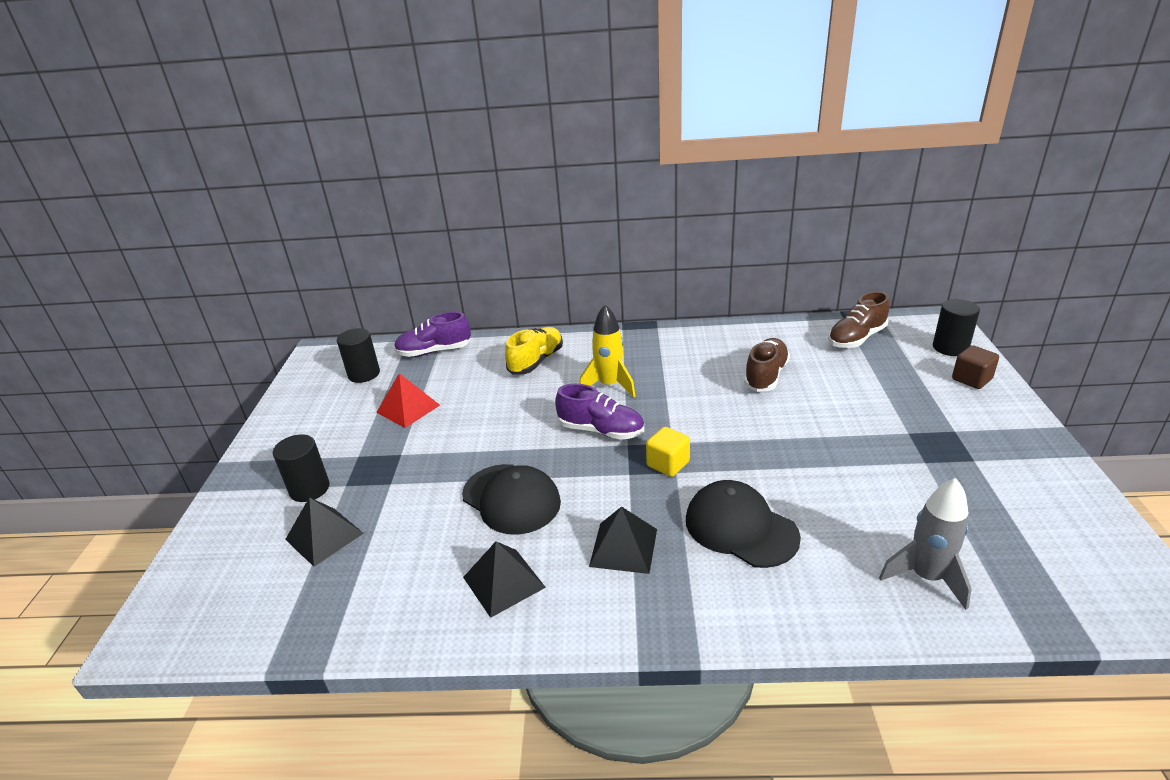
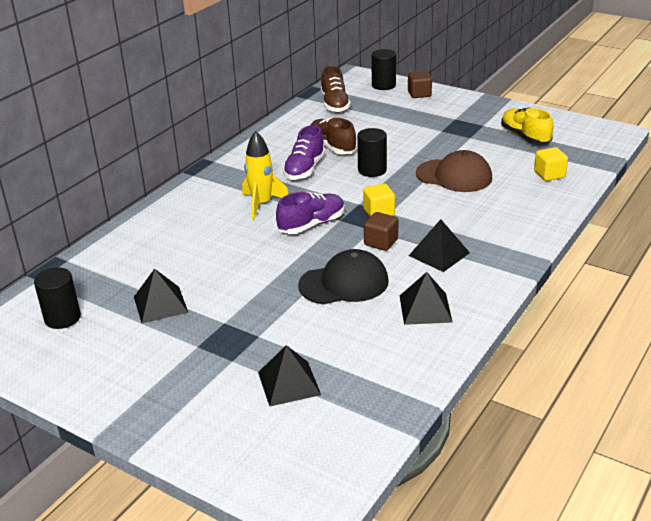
camera: 60 degrees left, 0 degrees up
black cylinder [273,434,330,502] -> black cylinder moved to [357,128,387,177]
red pyramid [376,373,440,428] -> black pyramid [134,268,189,323]
purple shoe [394,312,471,357] -> purple shoe moved to [283,125,325,180]
yellow shoe [505,327,563,375] -> yellow shoe moved to [501,107,553,145]
black cap [686,480,801,568] -> none
grey rocket [879,478,972,610] -> yellow cube [534,147,568,181]
none -> brown cube [364,212,398,251]
none -> brown cap [416,150,492,192]

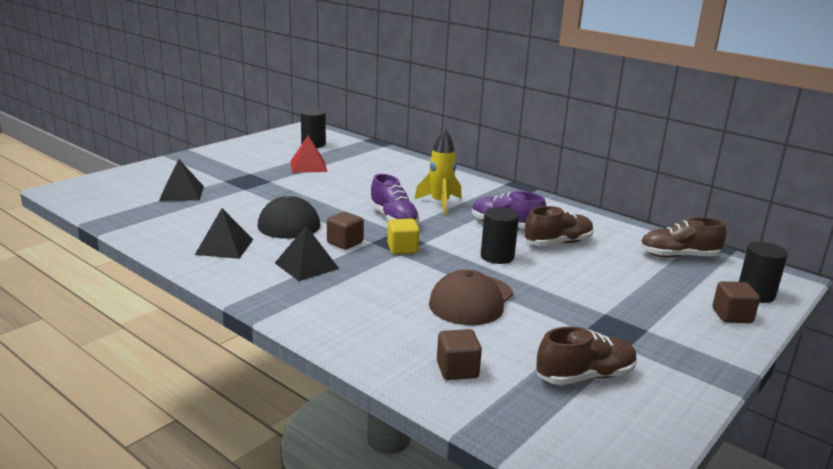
camera: 95 degrees right, 10 degrees down
black pyramid [134,268,189,323] -> red pyramid [290,136,327,173]
yellow shoe [501,107,553,145] -> brown shoe [536,327,637,385]
yellow cube [534,147,568,181] -> brown cube [437,329,482,380]

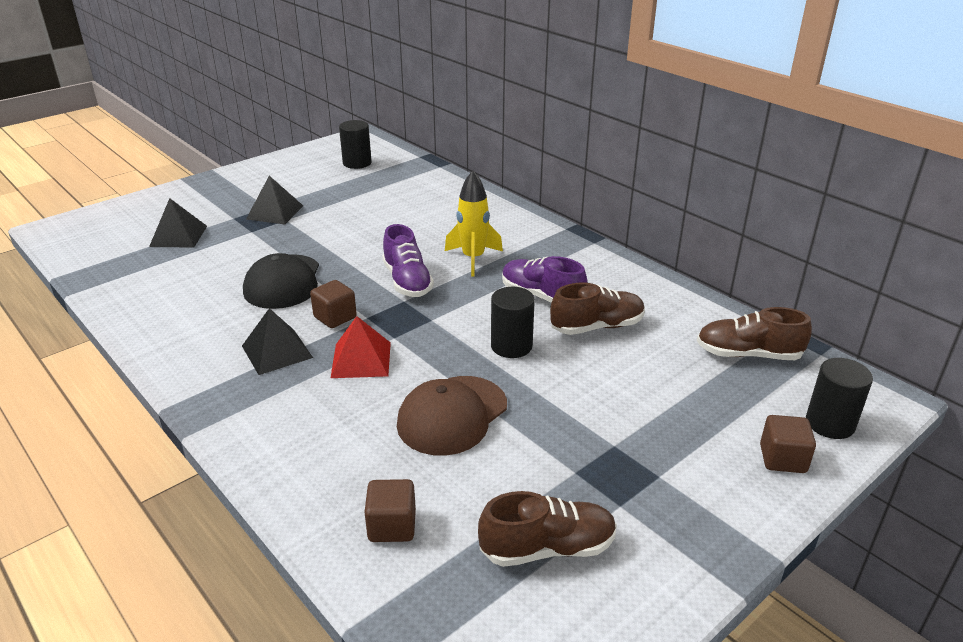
camera: 10 degrees right, 10 degrees up
black pyramid [195,208,253,259] -> black pyramid moved to [246,176,303,224]
red pyramid [290,136,327,173] -> red pyramid moved to [331,316,391,378]
yellow cube [387,219,420,254] -> none

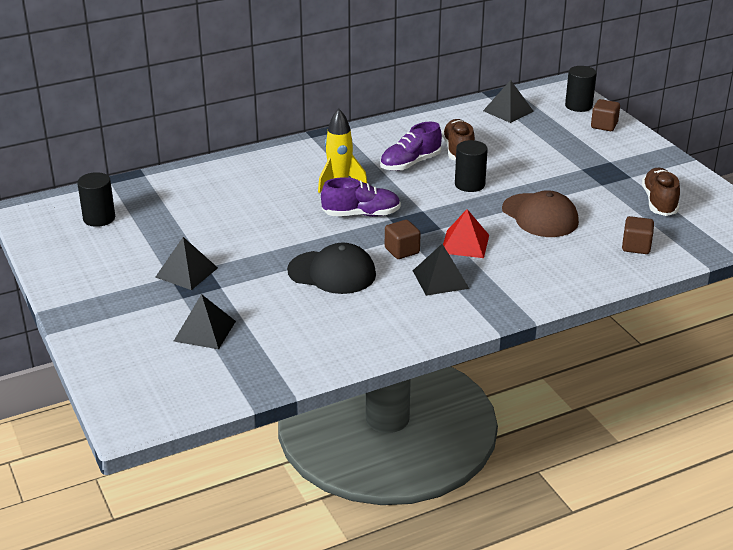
camera: 75 degrees left, 0 degrees up
brown shoe [697,307,812,360] -> black pyramid [483,80,534,123]

